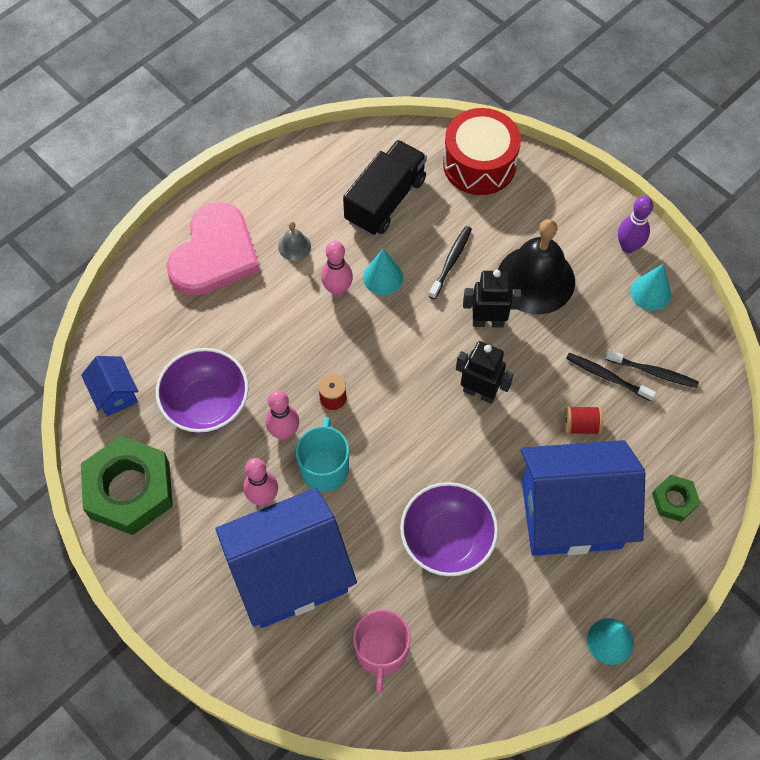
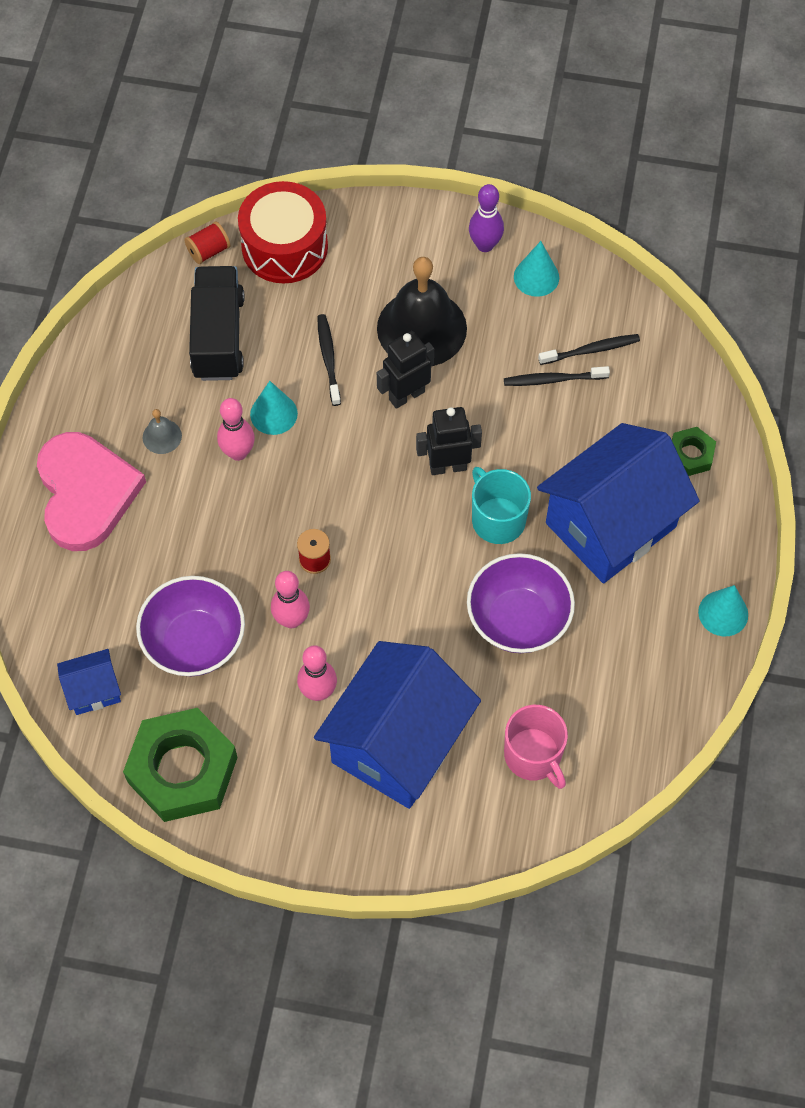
camera: 35 degrees left, 0 degrees up
blue house [81,356,138,417] -> blue house turned 45 degrees counterclockwise [57,649,121,715]
turquoise mug [296,417,349,492] -> turquoise mug moved to [472,467,531,544]
red spool [564,406,603,435] -> red spool moved to [185,221,231,264]

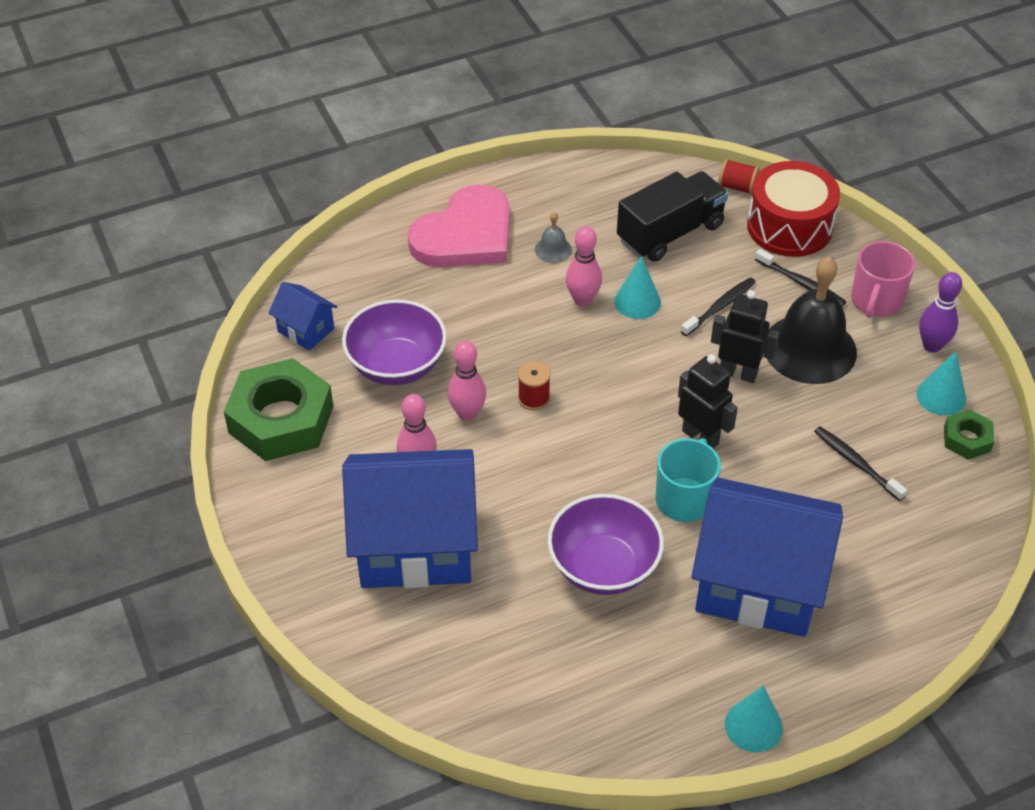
camera: 55 degrees right, 15 degrees down
pink mug [504,705,568,789] -> pink mug moved to [851,241,915,318]
black toothbrush [538,334,640,365] -> black toothbrush moved to [755,249,846,307]
green nut [672,427,716,476] -> green nut moved to [944,409,994,460]

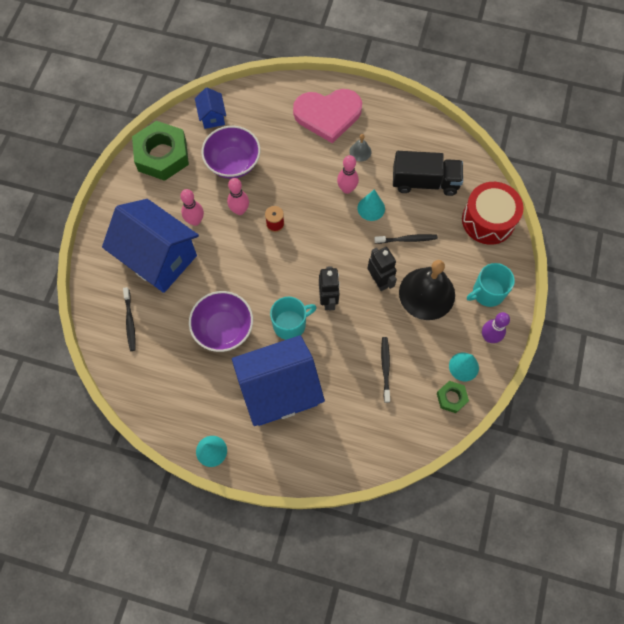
camera: 40 degrees right, 20 degrees up
blue house [691,478,843,637] -> blue house turned 75 degrees counterclockwise [232,335,325,426]
red spool [718,159,760,195] -> none
black toothbrush [755,249,846,307] -> black toothbrush moved to [123,287,136,351]
pink mug [851,241,915,318] -> turquoise mug [467,263,515,307]

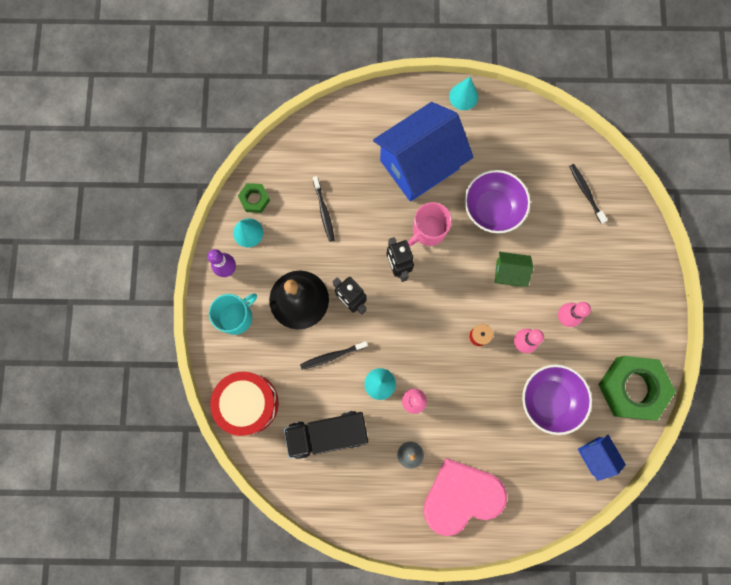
camera: 165 degrees right, 10 degrees up
blue house [102,199,199,293] -> none
turquoise mug [270,297,317,340] -> pink mug [408,202,452,246]
none -> green house [494,252,534,287]

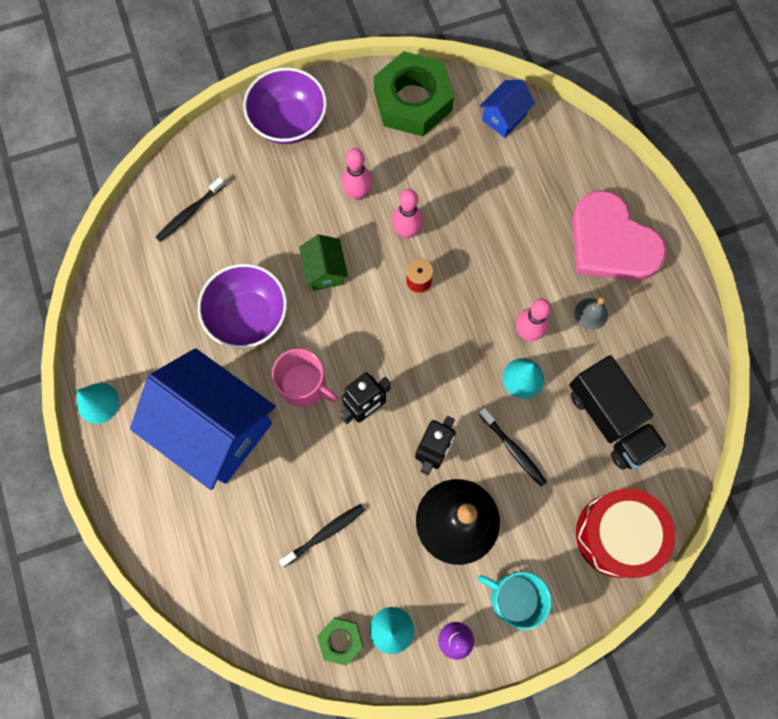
camera: 110 degrees left, 5 degrees down
purple bowl [522,365,592,435] -> purple bowl moved to [243,67,327,144]

